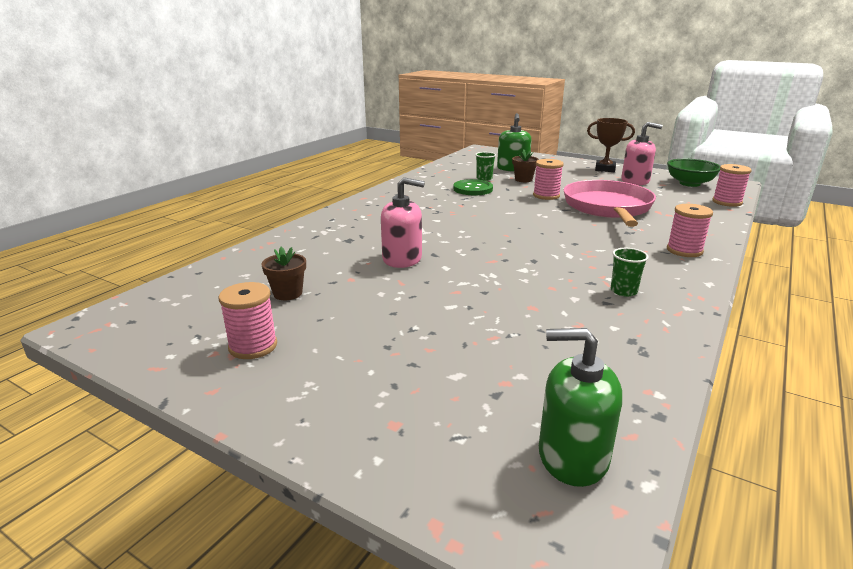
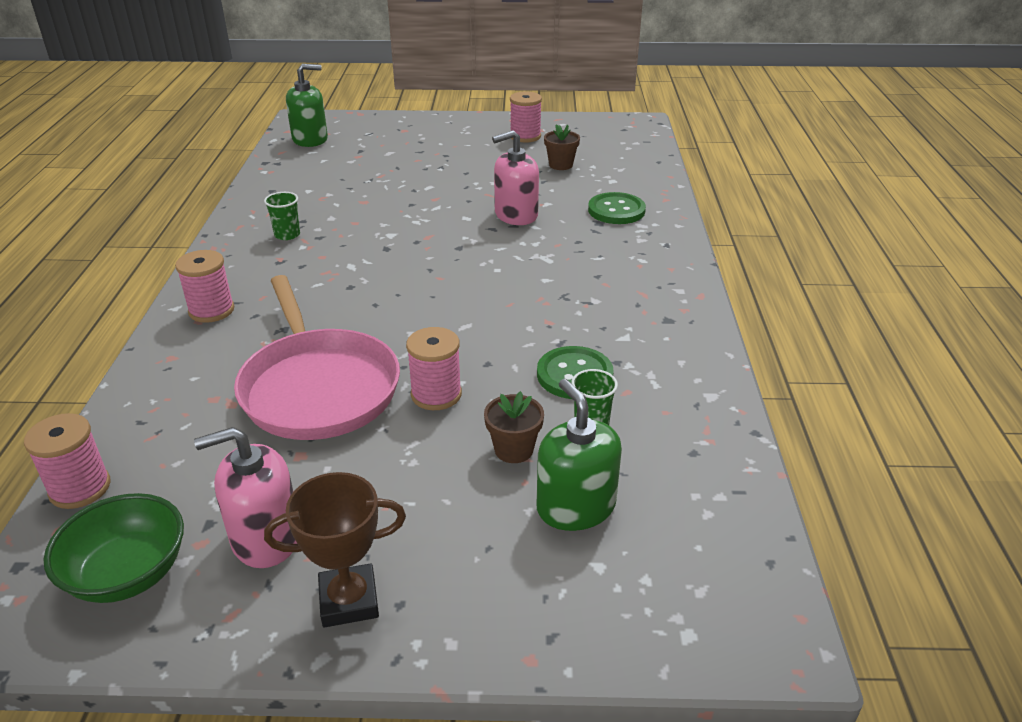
camera: 150 degrees right, 10 degrees up
none -> green button [588,192,646,224]

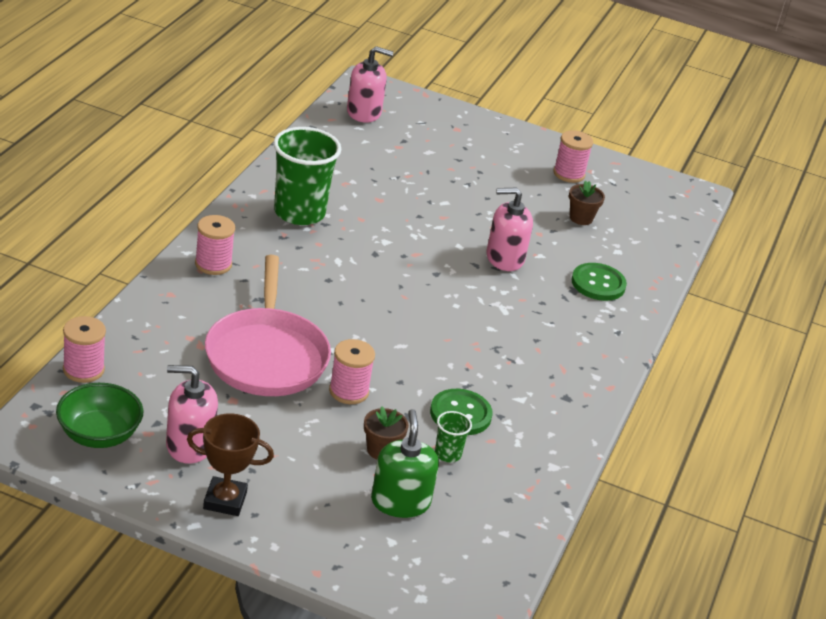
camera: 15 degrees right, 0 degrees up
green cup [264,192,300,240] -> green cup [274,127,341,225], size x2.25
green soap dispenser [286,64,328,147] -> pink soap dispenser [347,46,394,123]

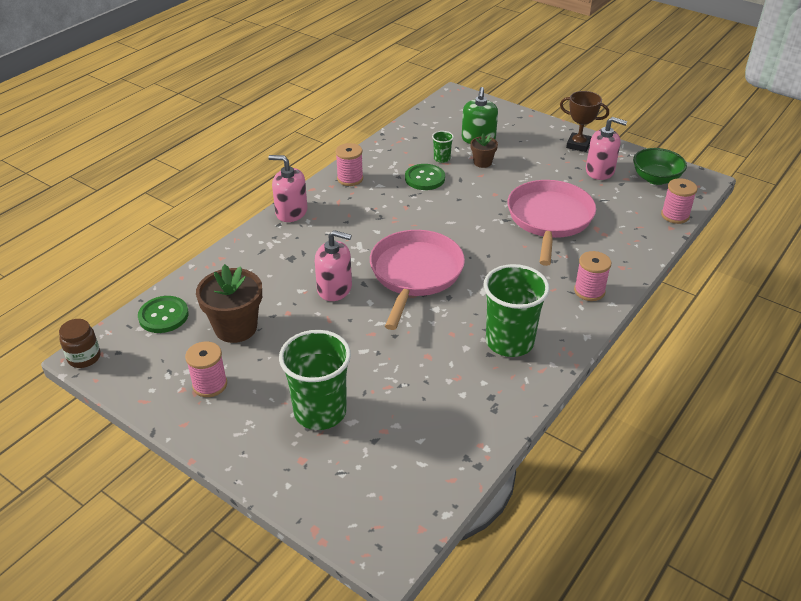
camera: 160 degrees left, 5 degrees up
pink spool [329,339,375,404] -> pink spool moved to [335,143,363,186]
pink soap dispenser [347,46,394,123] -> pink soap dispenser moved to [268,155,308,222]
brown flower pot [569,180,605,225] -> brown flower pot [196,264,262,343], size x1.84
green button [572,263,627,301] -> green button moved to [138,296,189,333]
none -> brown jar [59,319,101,368]
none -> green cup [279,330,351,430]
none -> pink pan [370,230,465,330]

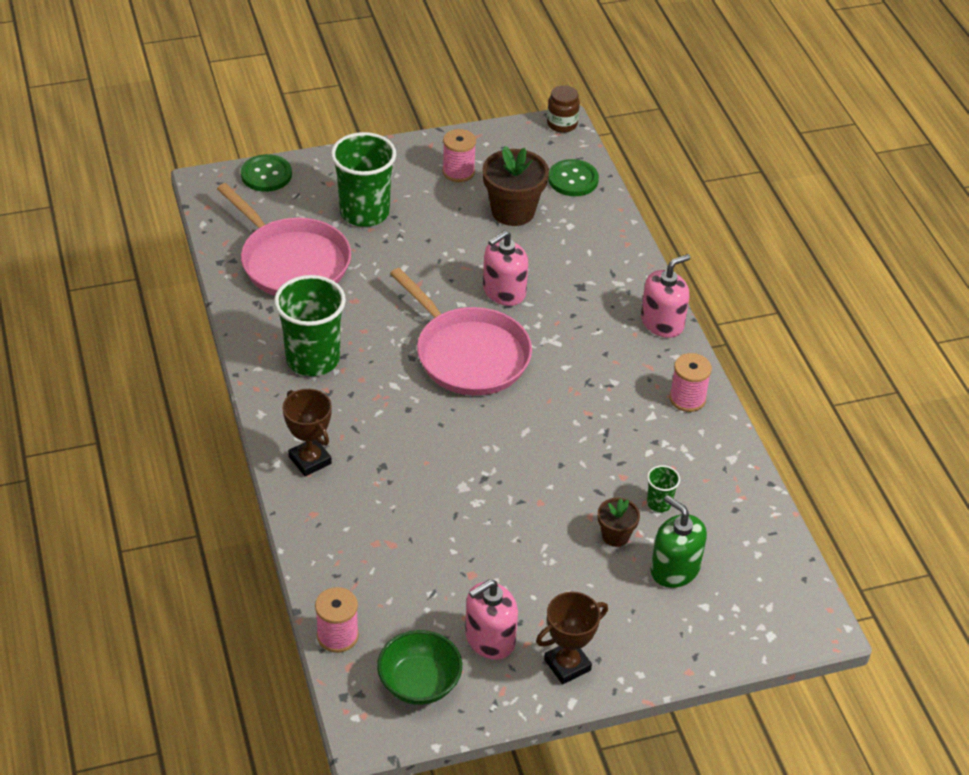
camera: 125 degrees right, 5 degrees up
green button [405,164,445,190] -> green button moved to [241,154,292,192]
pink pan [507,180,596,266] -> pink pan moved to [217,183,351,296]
pink spool [574,251,611,301] -> brown trophy [283,389,332,476]

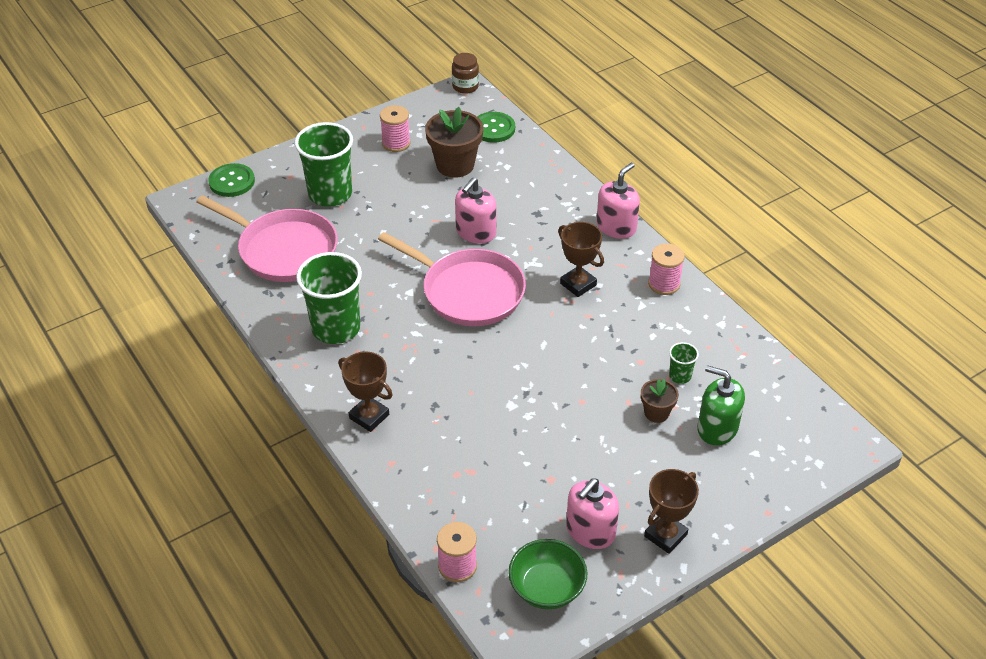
camera: 15 degrees left, 0 degrees up
none -> brown trophy [558,222,604,297]

